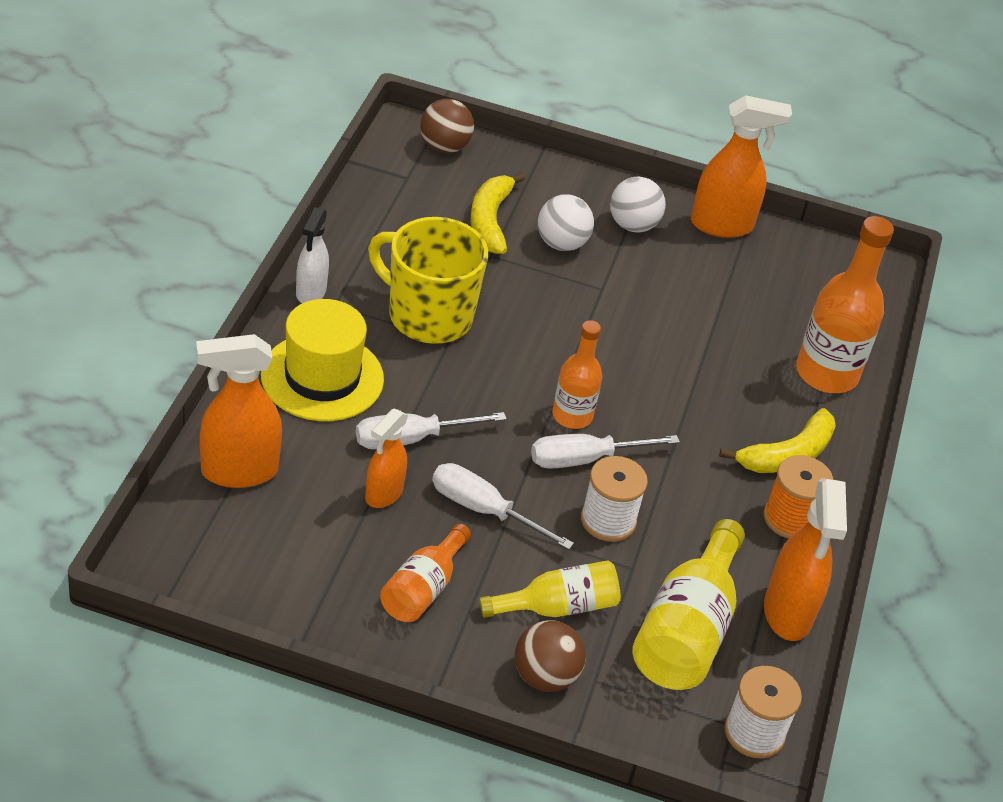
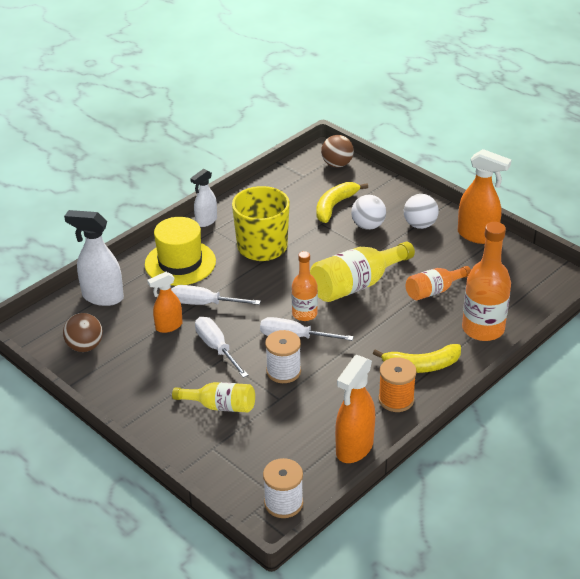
camera: 35 degrees right, 5 degrees down
orange spray bottle [196,334,282,488] -> white spray bottle [64,210,124,306]
orange bottle [380,524,471,622] -> orange bottle moved to [406,266,471,300]
brown ball [515,620,586,692] -> brown ball moved to [63,313,103,352]
yellow bottle [633,519,745,690] -> yellow bottle moved to [310,242,415,302]

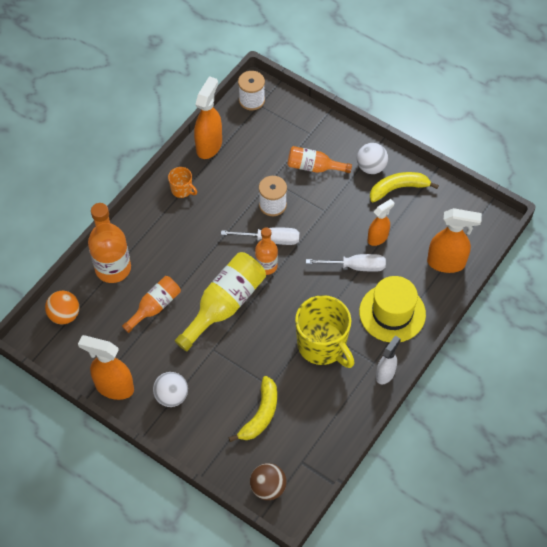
camera: 170 degrees right, 20 degrees up
brown ball [63,313,103,352] -> none
white spray bottle [64,210,124,306] -> orange spray bottle [427,208,482,273]
yellow bottle [172,382,255,412] -> orange bottle [288,146,352,173]
white screwdriver [195,317,248,378] -> none
white ball [351,195,386,230] -> white ball moved to [357,143,388,174]
yellow banana [373,344,461,373] -> yellow banana moved to [370,172,439,202]
orange spool [378,357,417,412] -> orange mug [168,167,197,198]
none -> orange ball [45,291,79,325]

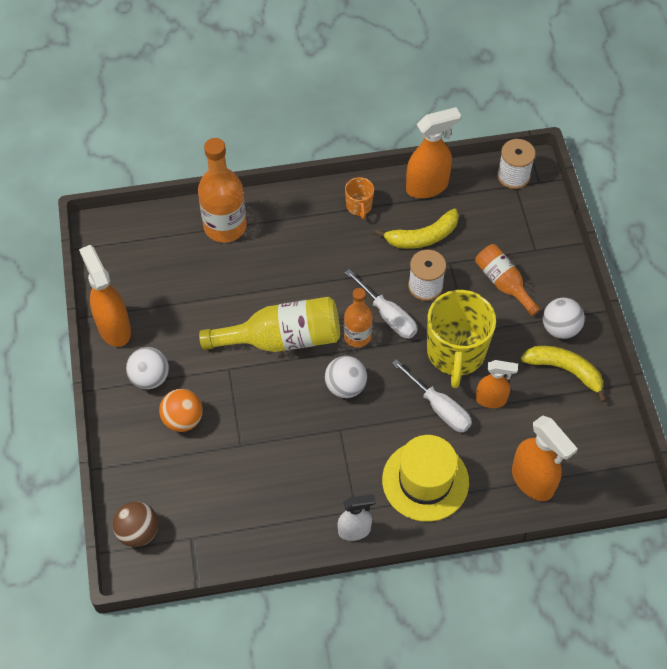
camera: 45 degrees right, 0 degrees up
orange ball [45,291,79,325] -> orange ball moved to [159,389,203,432]
orange bottle [122,276,181,333] -> none
yellow banana [228,376,277,442] -> yellow banana moved to [374,209,459,249]
yellow mug [295,295,354,368] -> yellow mug moved to [427,290,496,388]
none -> white ball [325,356,367,398]

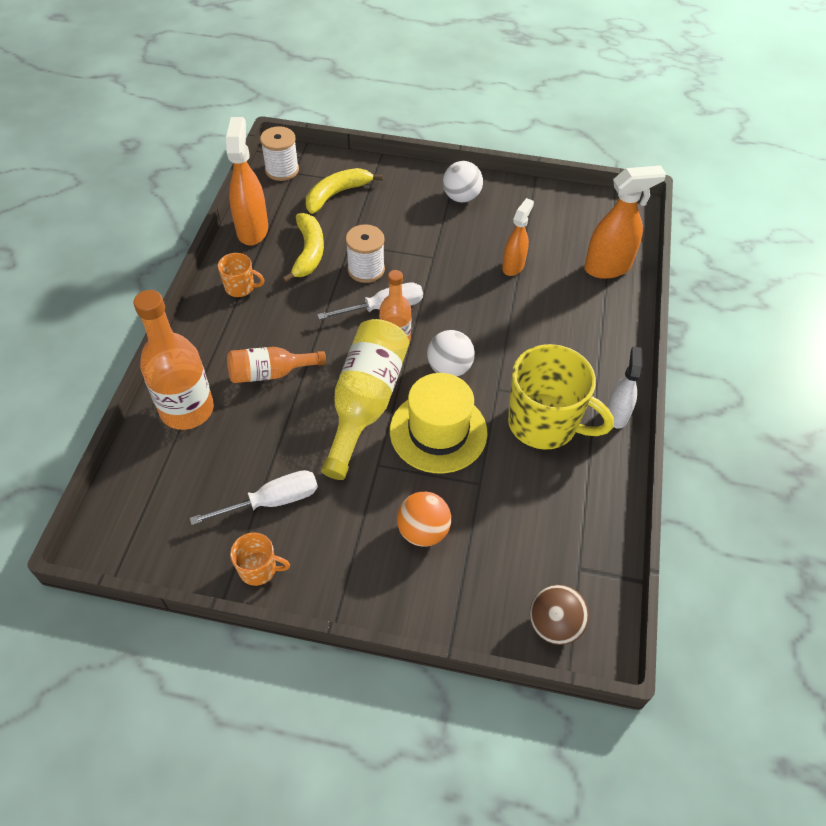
camera: 70 degrees left, 5 degrees down
orange spray bottle [79,245,131,347] -> orange mug [230,533,290,586]
white ball [126,347,169,389] -> none
yellow hat [382,435,469,522] -> yellow hat moved to [390,373,488,473]
white screwdriver [392,359,472,432] -> white screwdriver moved to [190,470,318,525]
yellow mug [427,290,496,388] -> yellow mug moved to [508,344,614,450]
orange bottle [475,244,541,316] -> orange bottle moved to [227,347,326,383]
yellow banana [521,346,607,402] -> yellow banana moved to [306,168,383,214]

